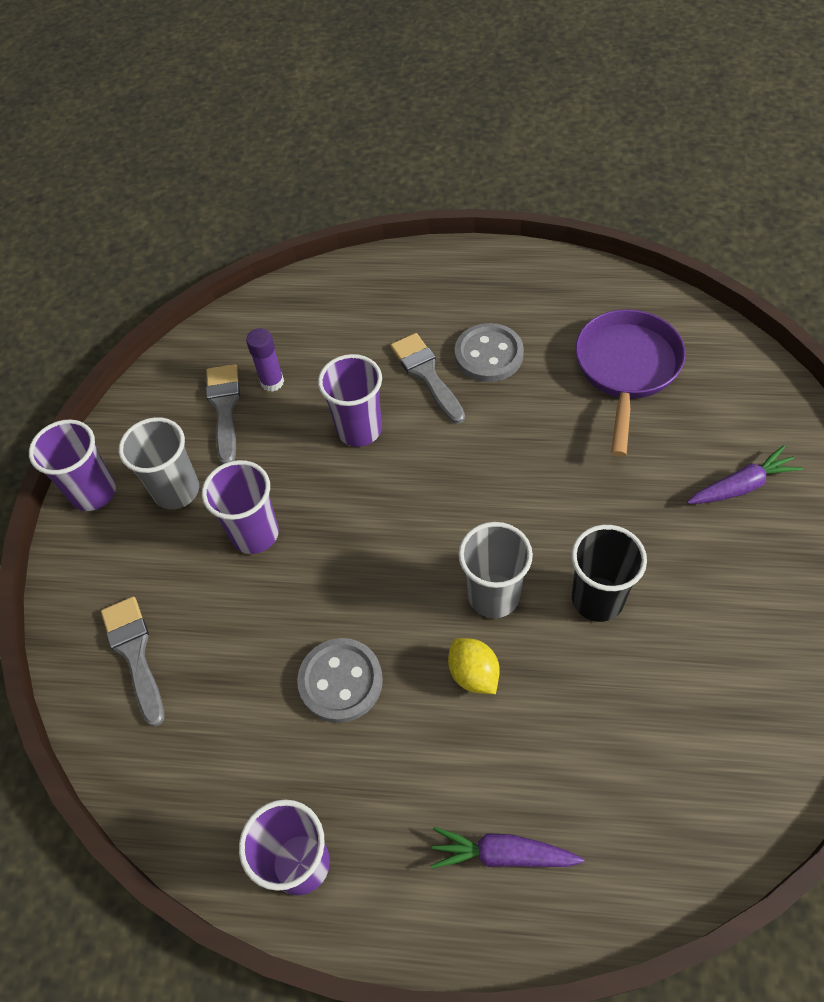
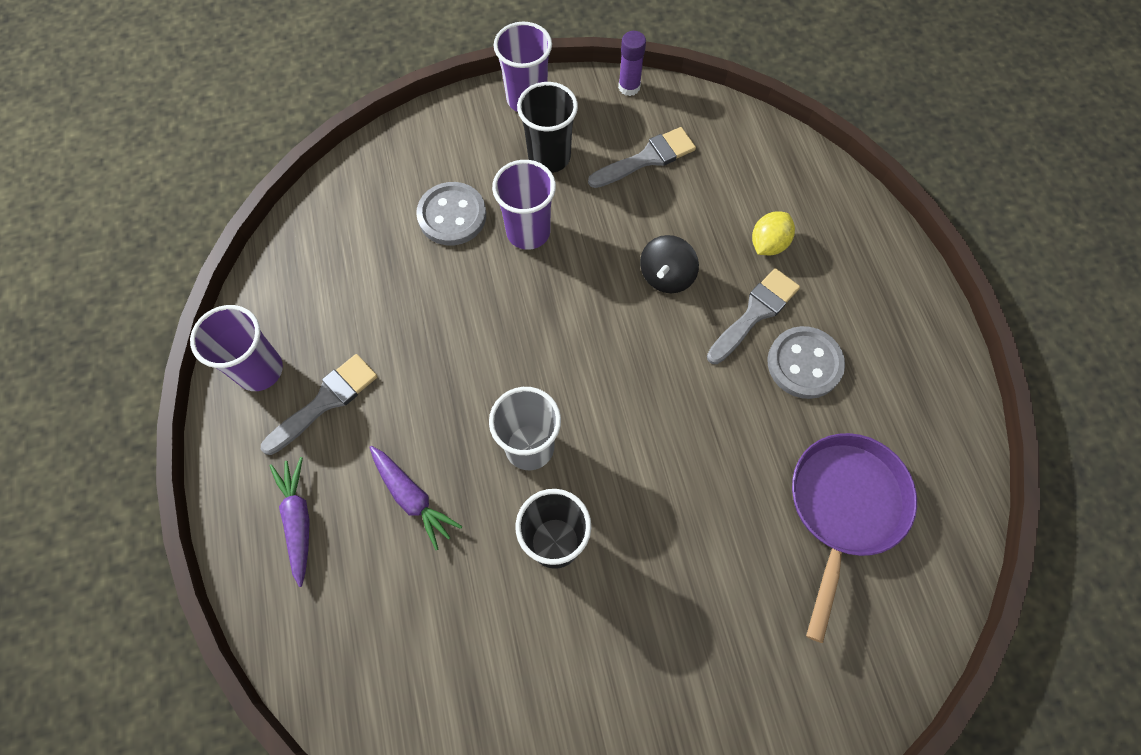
camera: 65 degrees right, 10 degrees up
grey brush [101,596,165,727] -> grey brush moved to [261,354,378,455]
grey cup [119,417,199,510] -> black cup [517,82,578,173]
purple glue stick [246,328,284,392] -> purple glue stick moved to [618,31,646,96]
grey button [297,638,383,723] -> grey button moved to [416,182,486,245]
purple cup [318,354,382,447] -> black spinning top [640,235,699,293]
yellow lemon [448,638,500,694] -> yellow lemon moved to [752,212,795,255]
purple pan [575,309,686,457] -> purple pan turned 60 degrees counterclockwise [792,433,917,643]
purple carrot [687,445,803,504] -> purple carrot moved to [369,446,462,550]

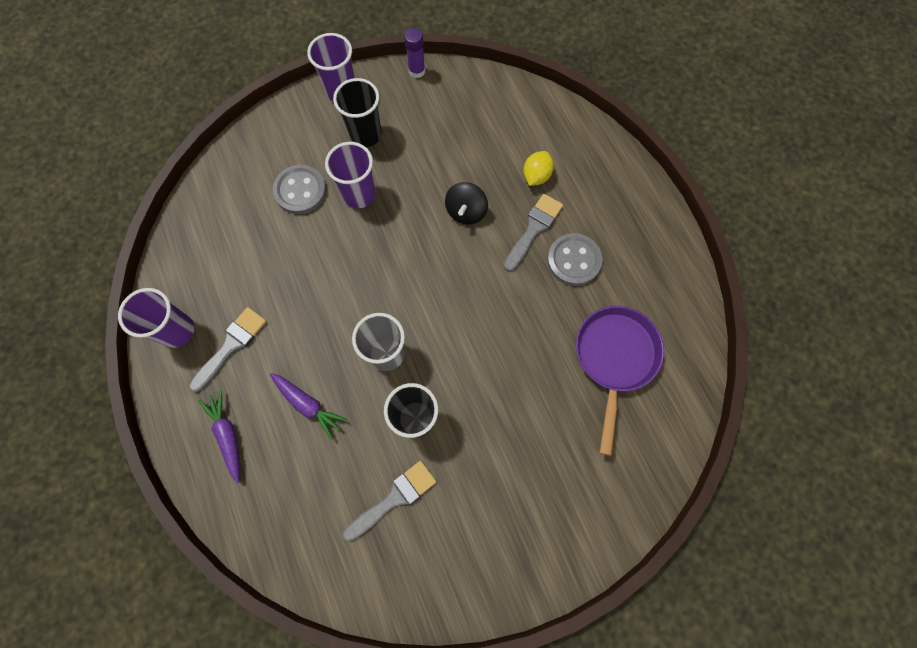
camera: 10 degrees left, 5 degrees up
grey brush [588,127,696,188] -> grey brush moved to [343,461,437,541]

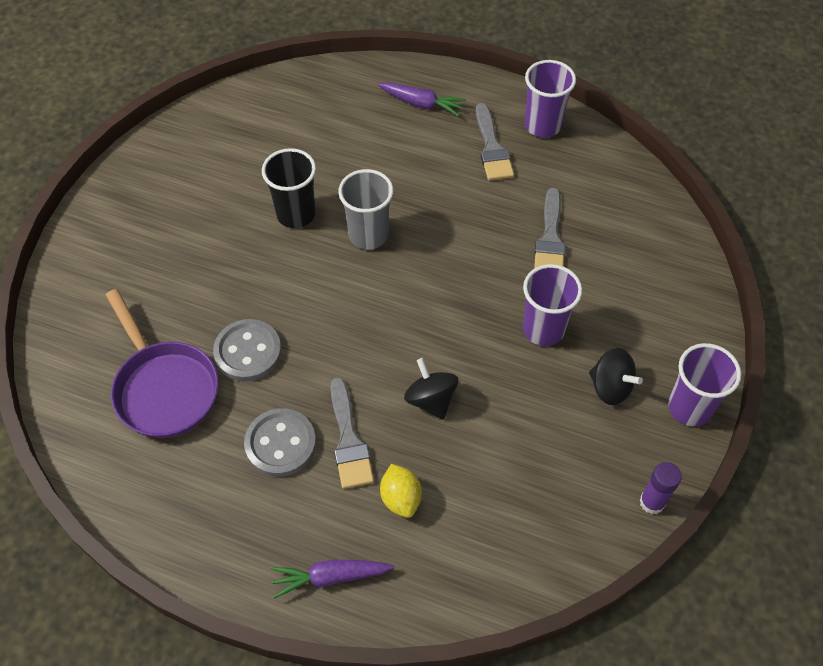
camera: 135 degrees right, 15 degrees down
purple carrot [270,373,348,440] -> purple carrot moved to [271,560,394,599]
grey button [273,165,327,214] -> grey button moved to [213,319,281,381]
black cup [333,78,382,147] -> black spinning top [589,348,643,405]
grey brush [343,461,437,541] -> grey brush moved to [534,188,565,268]

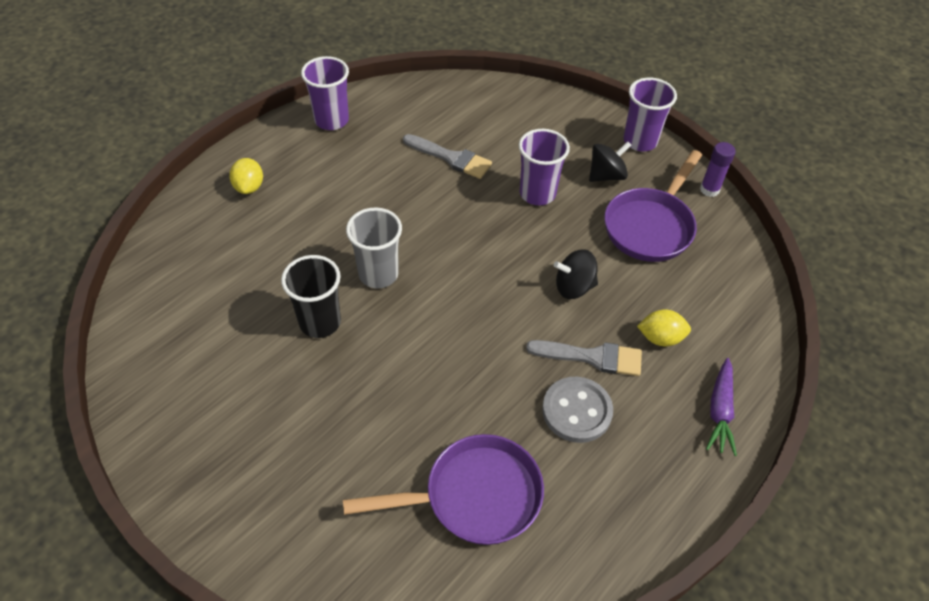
camera: 70 degrees left, 5 degrees down
grey button [213,319,281,381] -> none
purple carrot [378,82,466,116] -> yellow lemon [229,158,263,194]
grey brush [476,103,514,181] -> none
none -> purple pan [604,150,702,262]

